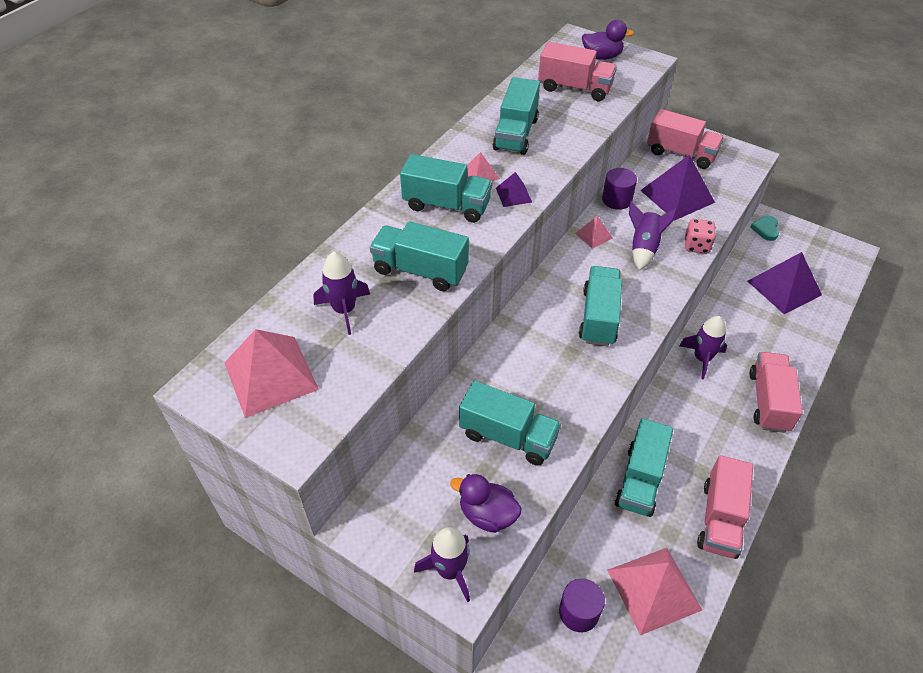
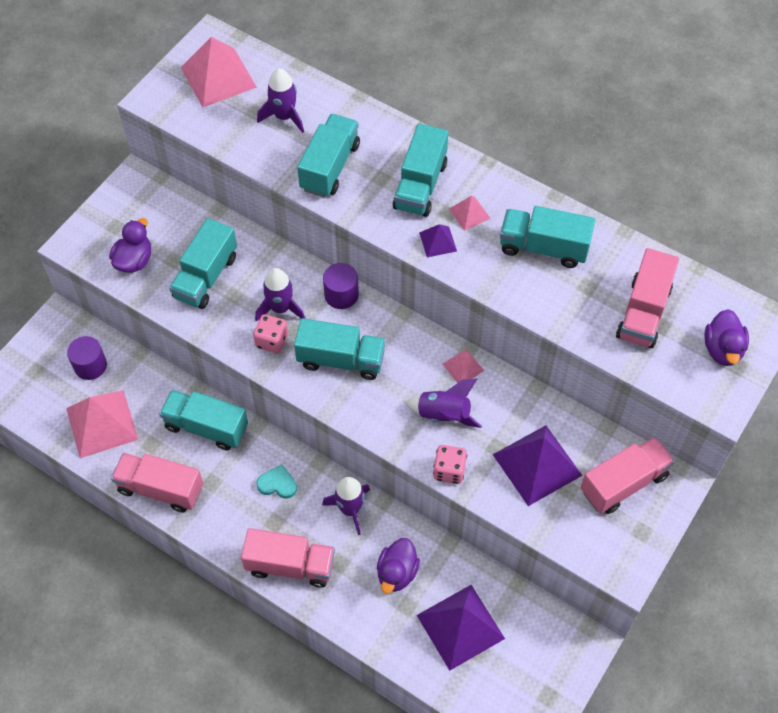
camera: 90 degrees right, 10 degrees up
purple rocket [414,527,470,603] -> purple rocket moved to [255,268,305,322]
purple cylinder [602,168,637,210] -> purple cylinder moved to [323,263,359,309]
pink truck [647,109,724,169] -> pink truck turned 150 degrees counterclockwise [581,437,675,514]
turquoise heart [750,215,779,241] -> turquoise heart moved to [256,464,297,499]
none -> pink dice [253,314,288,353]
none -> purple duck [377,538,420,594]

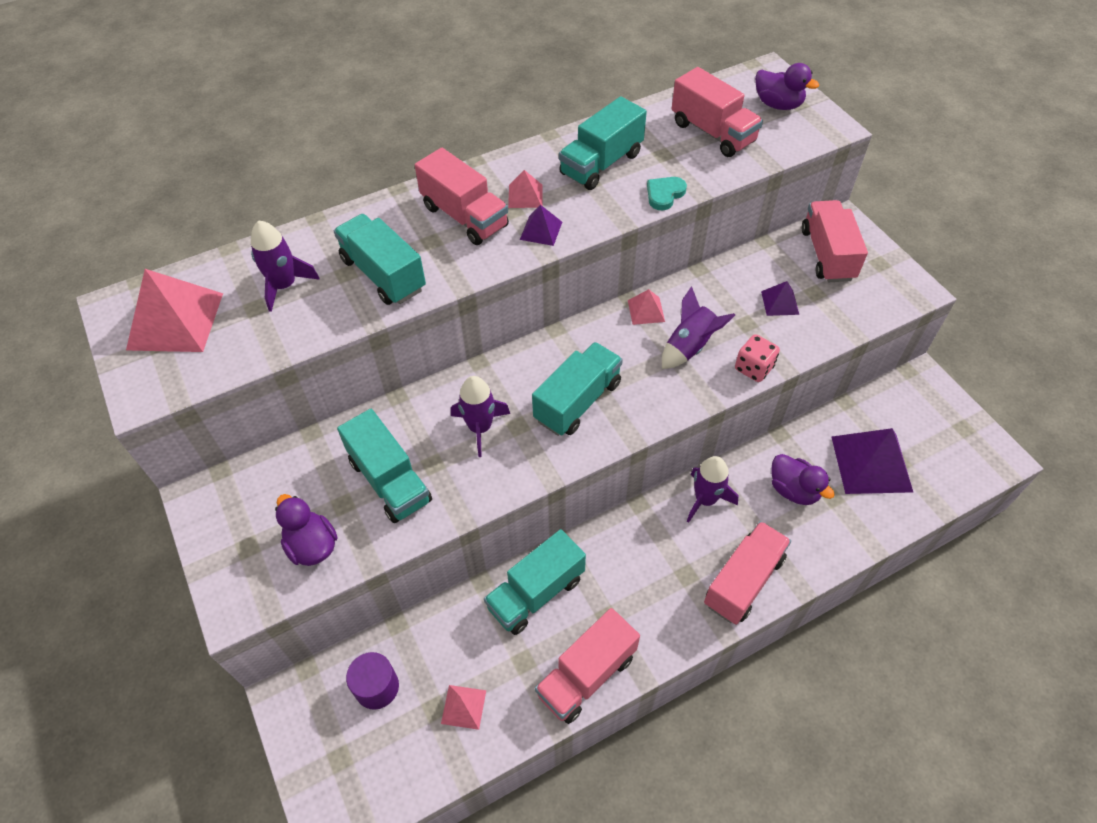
camera: 60 degrees left, 5 degrees down
pink pyramid [66,390,138,458] -> pink pyramid [441,685,486,730], size x0.49
pink dice [253,314,288,353] -> none
turquoise heart [256,464,297,499] -> turquoise heart moved to [647,177,687,210]
purple cylinder [323,263,359,309] -> none
turquoise truck [393,124,448,217] -> pink truck [415,148,509,245]
purple pyramid [492,425,583,506] -> purple pyramid [761,281,799,316], size x0.49

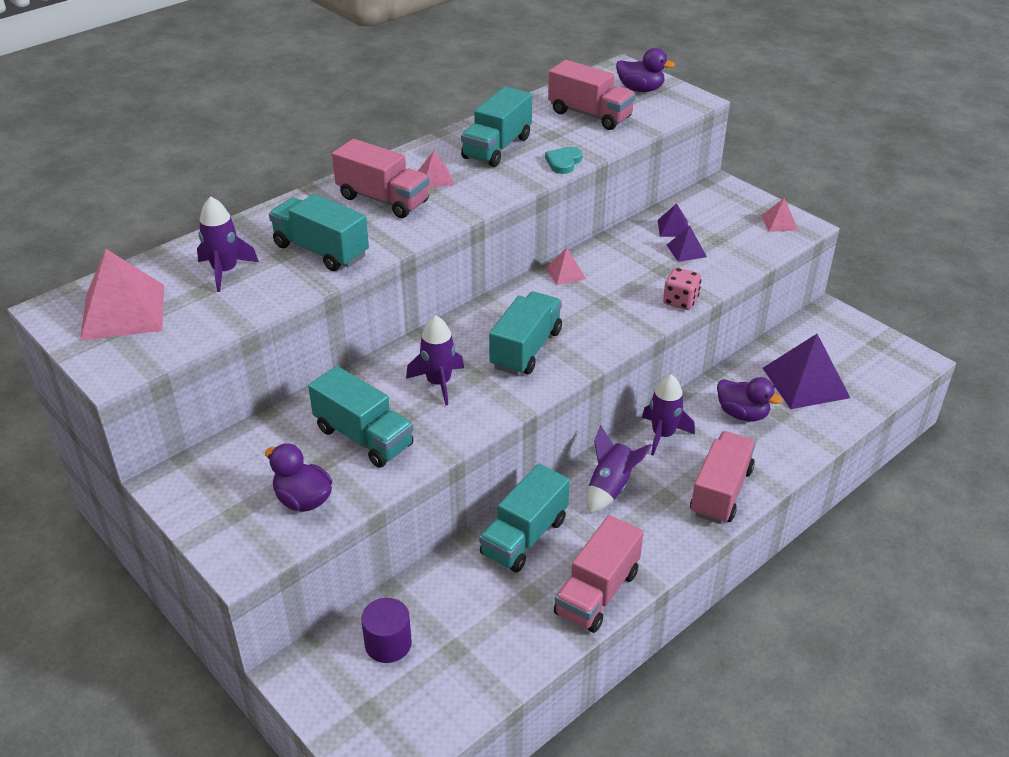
camera: 15 degrees left, 15 degrees down
pink pyramid [441,685,486,730] -> pink pyramid moved to [761,198,798,232]
purple pyramid [520,205,562,246] -> purple pyramid moved to [658,203,688,237]
purple rocket [662,286,735,369] -> purple rocket moved to [587,426,652,514]
pink truck [802,200,868,282] -> none

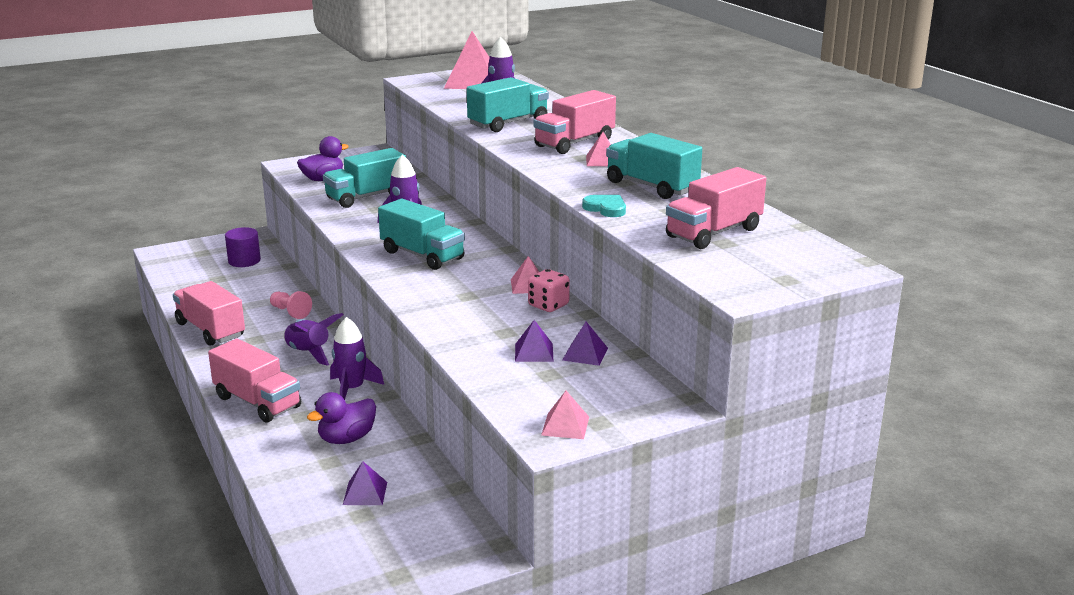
camera: 105 degrees right, 15 degrees down
turquoise truck [479,464,570,573] -> pink pawn [270,291,312,319]
purple duck [616,48,675,92] -> none
pink dice [663,267,701,310] -> pink dice moved to [528,269,570,312]
purple pyramid [763,334,850,409] -> purple pyramid [343,461,387,505], size x0.49

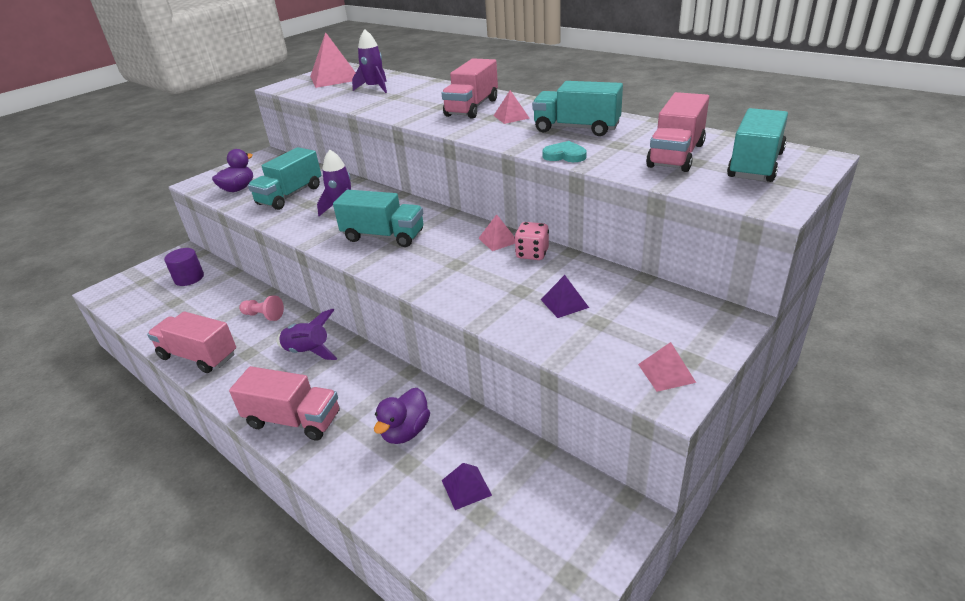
camera: 20 degrees left, 10 degrees up
purple rocket [330,317,384,400] -> none
turquoise truck [467,77,549,132] -> turquoise truck moved to [727,108,788,182]
purple pyramid [562,322,608,366] -> none

